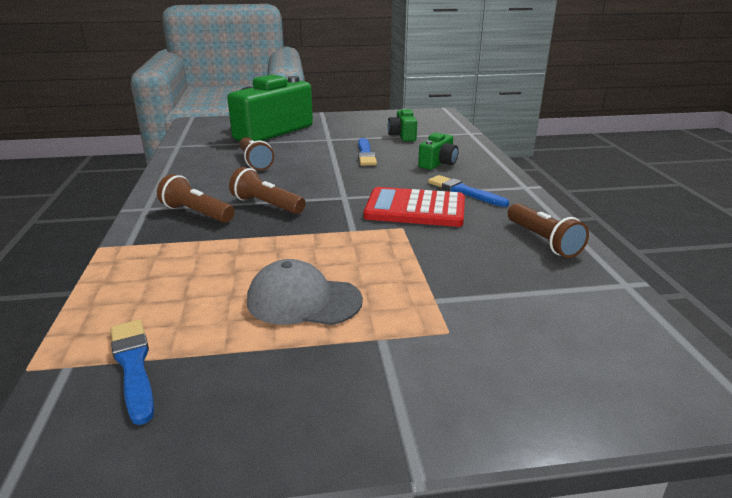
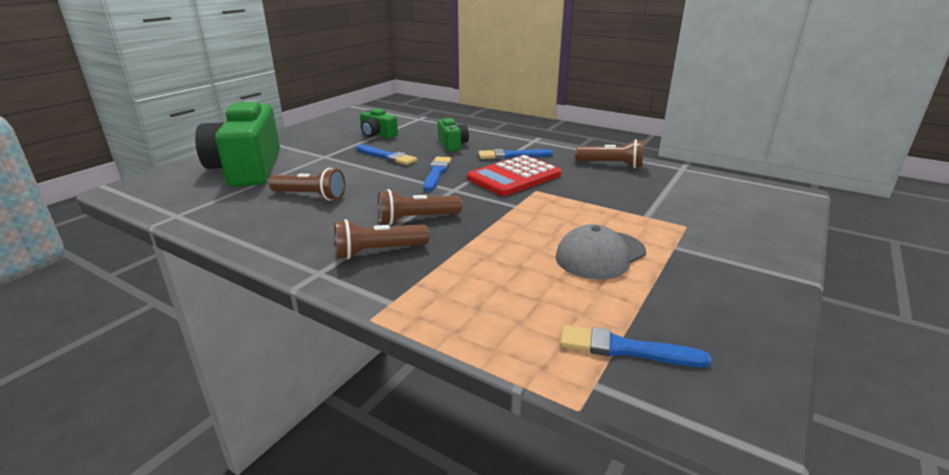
camera: 50 degrees left, 0 degrees up
none -> blue brush [423,157,451,191]

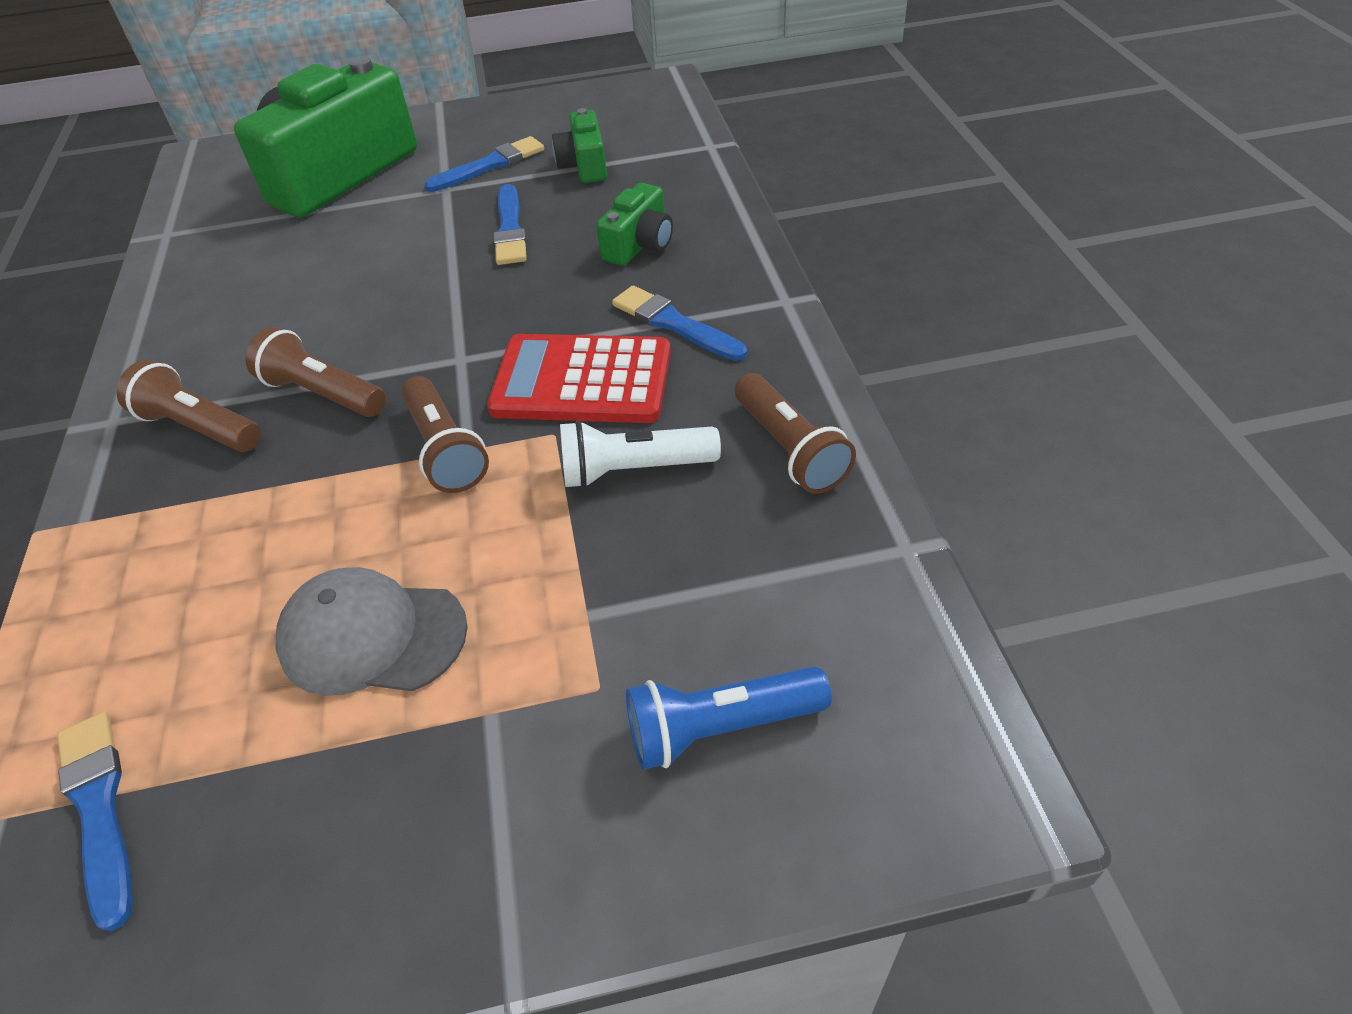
camera: 50 degrees right, 20 degrees up
brown flashlight [269,168,346,201] -> brown flashlight moved to [401,376,489,493]
blue brush [423,157,451,191] -> blue brush moved to [424,136,544,192]
none -> white flashlight [560,420,721,488]
none -> blue flashlight [626,666,832,770]

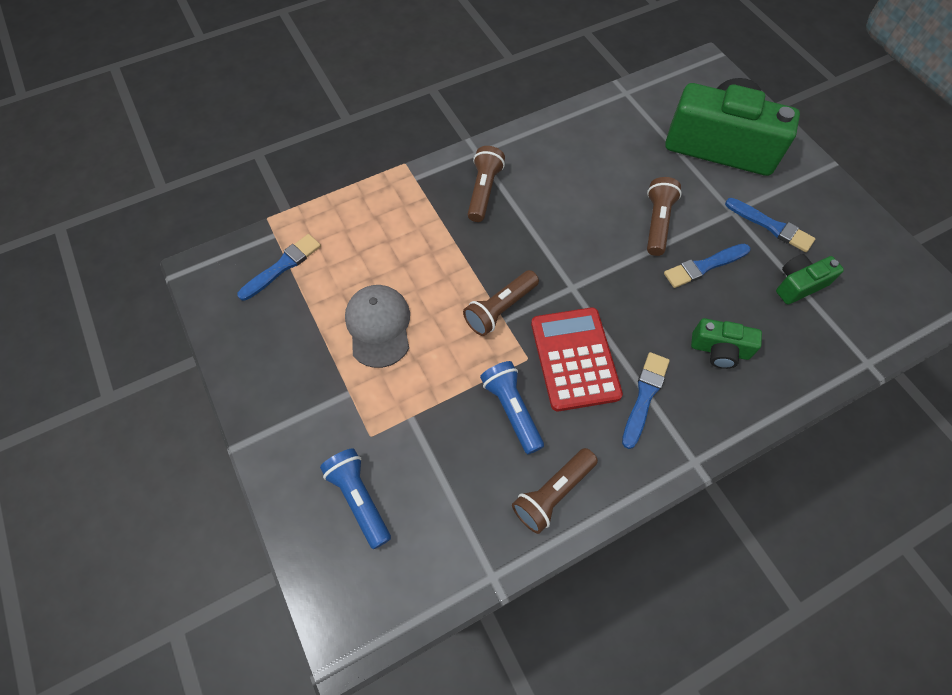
camera: 70 degrees right, 15 degrees up
brown flashlight [246,327,385,417] -> brown flashlight moved to [647,177,682,256]
white flashlight [560,420,721,488] -> blue flashlight [480,361,544,454]

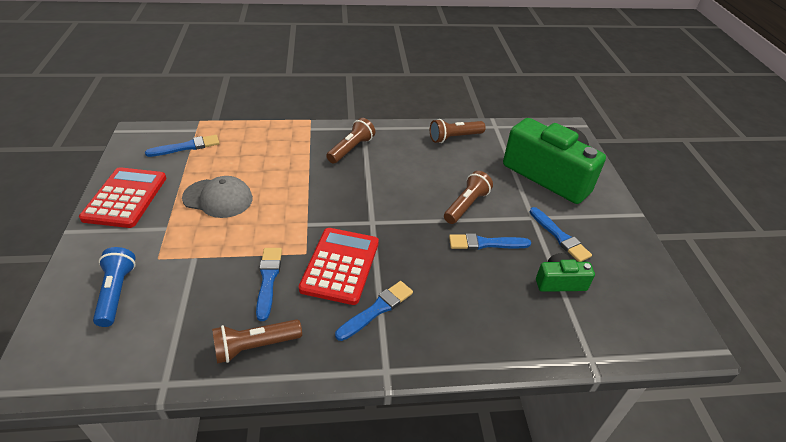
camera: 20 degrees right, 20 degrees down
grey cap [345,285,410,368] -> grey cap turned 90 degrees clockwise [182,176,253,218]
brown flashlight [463,270,539,336] -> brown flashlight moved to [430,119,486,143]
blue flashlight [480,361,544,454] -> blue brush [256,248,282,321]
green camera [691,318,762,369] -> none
none -> red calculator [79,167,166,228]

